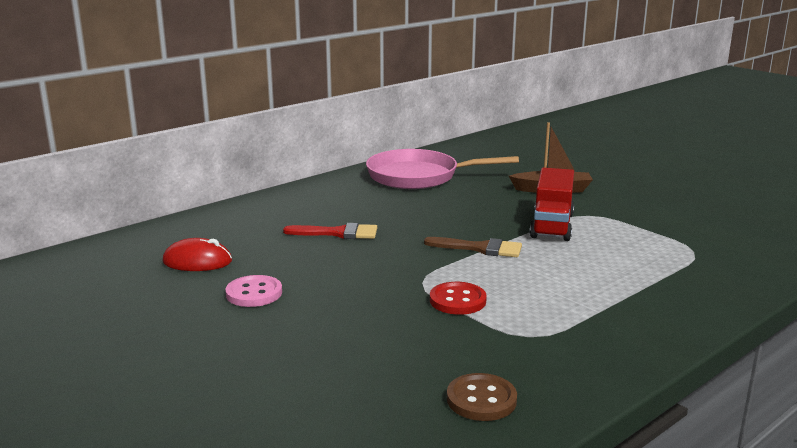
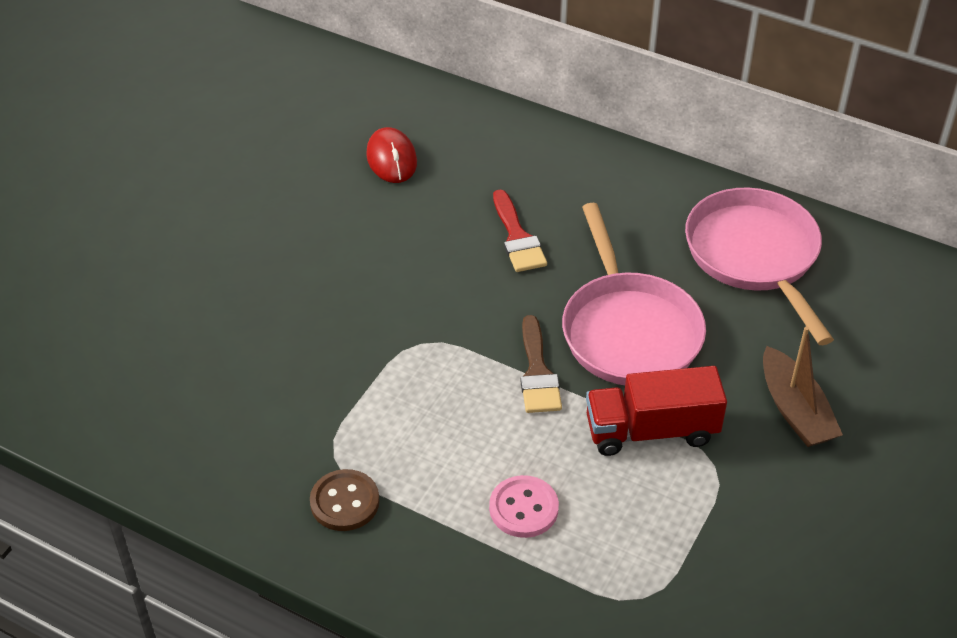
camera: 70 degrees right, 25 degrees up
pink button [225,275,282,307] -> pink button moved to [489,475,559,538]
red button [430,282,487,315] -> none
brown button [447,373,517,421] -> brown button moved to [310,469,379,531]
none -> pink pan [562,203,706,385]

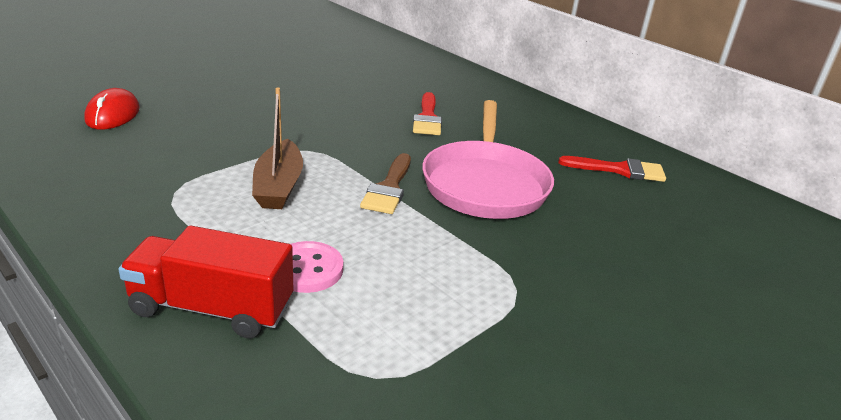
camera: 15 degrees right, 15 degrees down
brown button [310,469,379,531] -> none
red mouse [366,127,417,183] -> red mouse moved to [84,88,140,130]
red truck [586,366,727,456] -> red truck moved to [118,226,293,338]
pink pan [685,188,834,345] -> red brush [558,156,666,182]
brown boat [763,326,843,447] -> brown boat moved to [252,87,303,209]

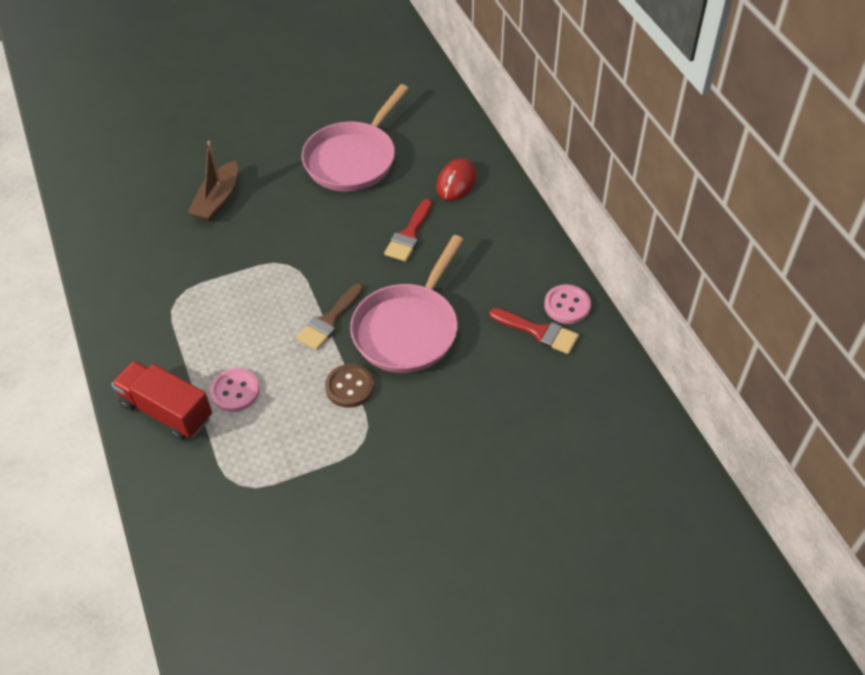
camera: 25 degrees right, 20 degrees up
red mouse [84,88,140,130] -> red mouse moved to [437,158,477,201]
brown boat [252,87,303,209] -> brown boat moved to [188,141,238,222]
none -> pink pan [302,84,409,192]
none -> brown button [325,364,374,408]
none -> pink button [544,284,591,324]

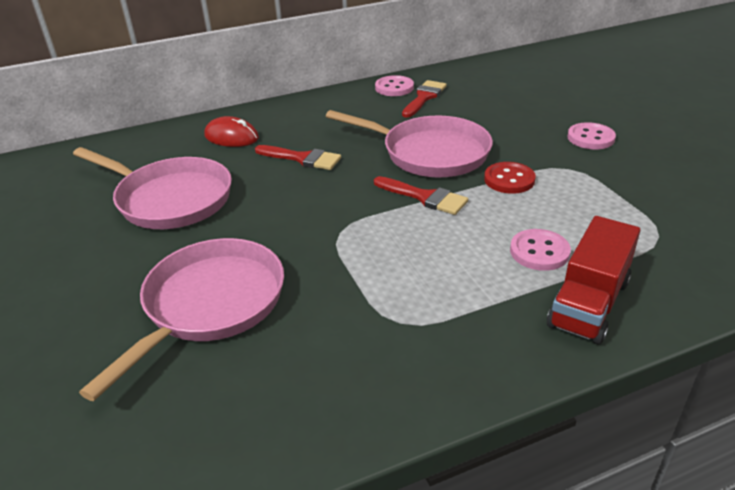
camera: 90 degrees left, 15 degrees down
brown boat [188,141,238,222] -> pink pan [79,238,284,401]
brown brush [296,284,364,350] -> red brush [374,176,468,215]
brown button [325,364,374,408] -> red button [484,162,536,194]
none -> pink button [567,122,616,149]

